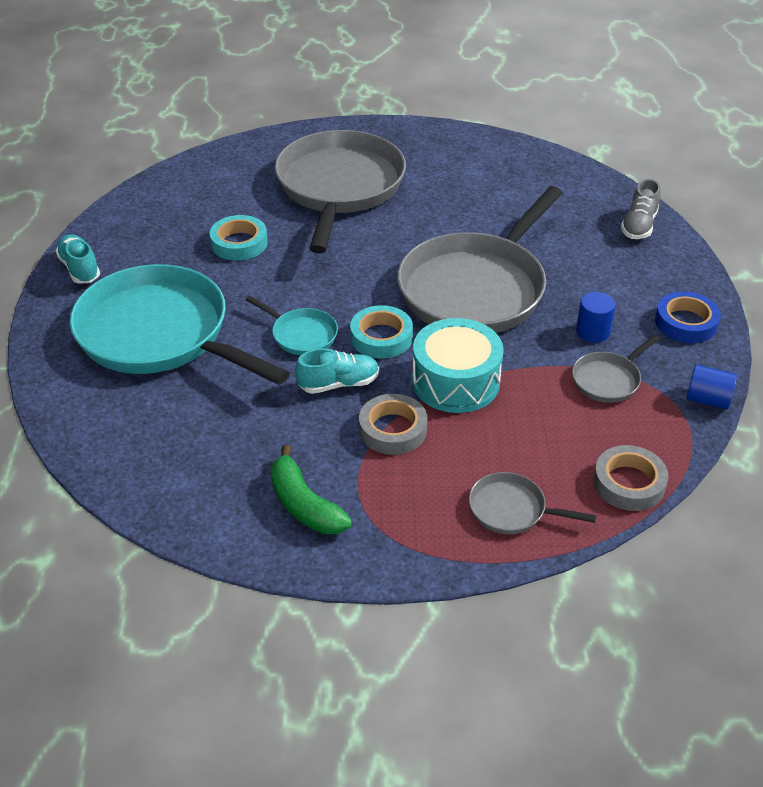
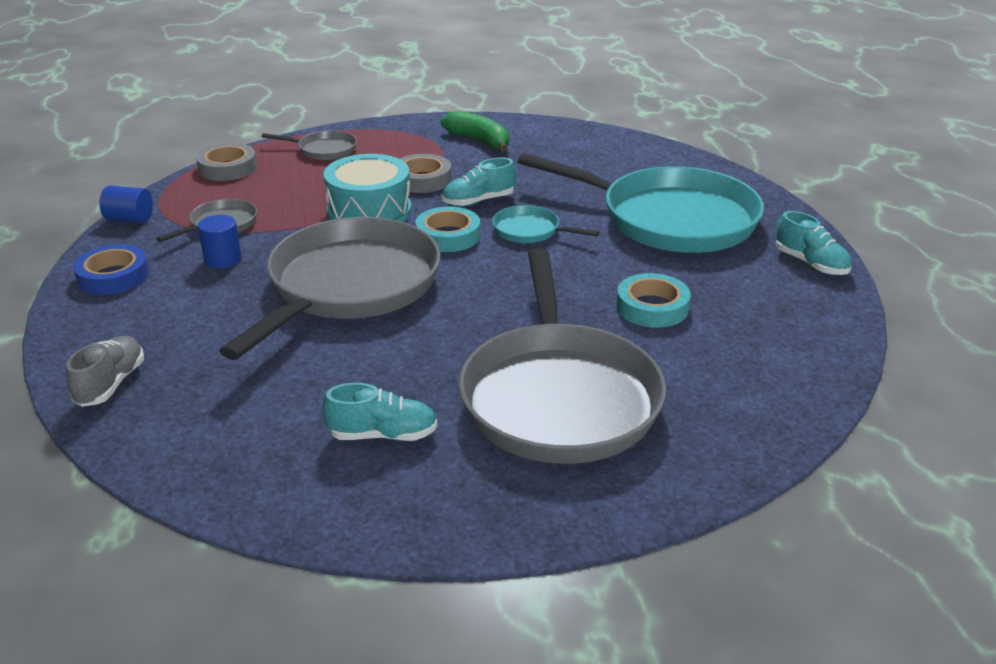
camera: 170 degrees right, 10 degrees down
none -> turquoise shoe [322,383,437,441]

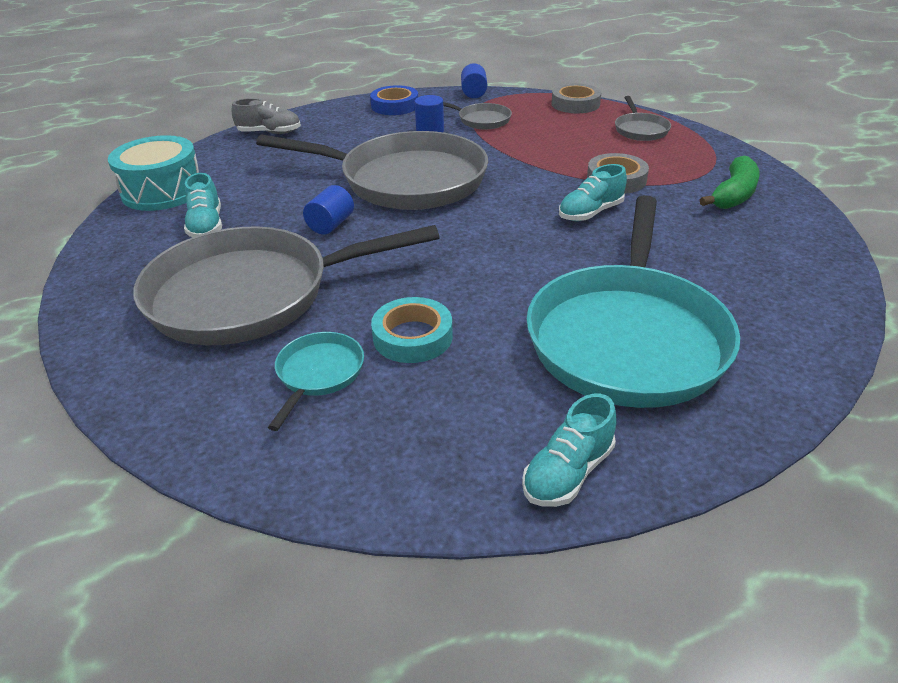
camera: 80 degrees right, 5 degrees up
turquoise drum [323,154,411,222] -> turquoise drum moved to [108,135,199,211]
turquoise tape [415,207,480,252] -> none
turquoise shoe [442,158,516,207] -> turquoise shoe turned 90 degrees counterclockwise [559,164,627,221]
turquoise pan [492,205,599,243] -> turquoise pan moved to [268,332,364,431]
none -> blue cylinder [303,185,354,235]

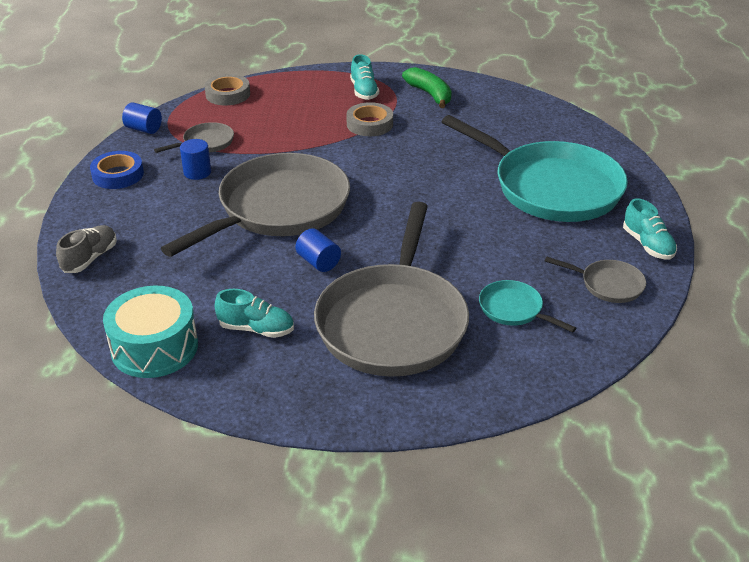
camera: 65 degrees left, 0 degrees up
turquoise tape [371,297,453,363] -> none
turquoise shoe [559,164,627,221] -> turquoise shoe moved to [350,54,379,100]
grey pan [615,96,671,141] -> grey pan moved to [545,256,646,303]

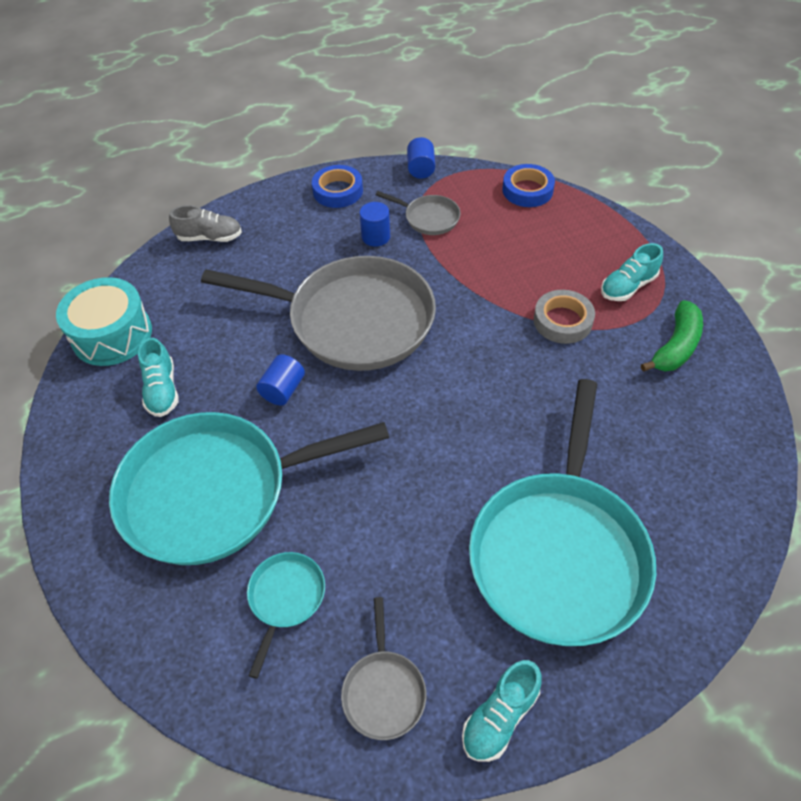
camera: 65 degrees right, 15 degrees up
grey tape [204,74,250,105] -> blue tape [503,164,555,207]
grey pan [314,202,469,377] -> turquoise pan [109,412,389,565]

